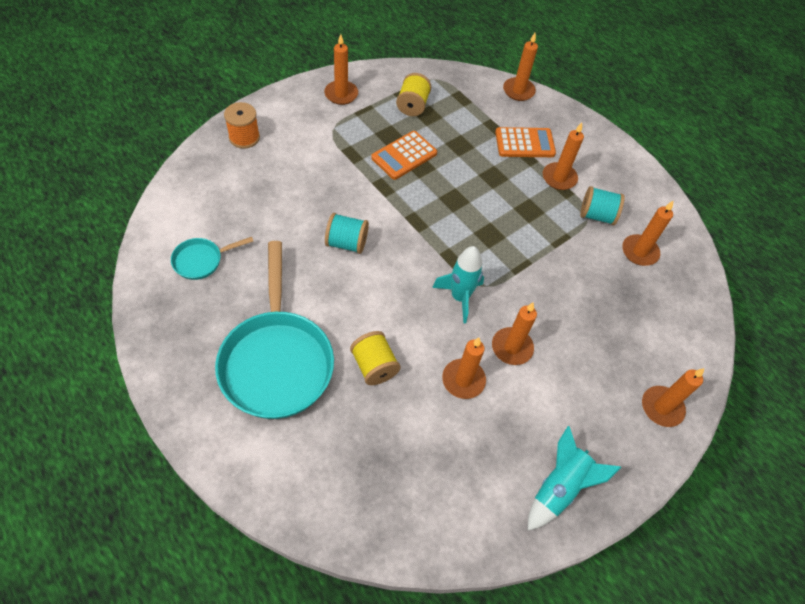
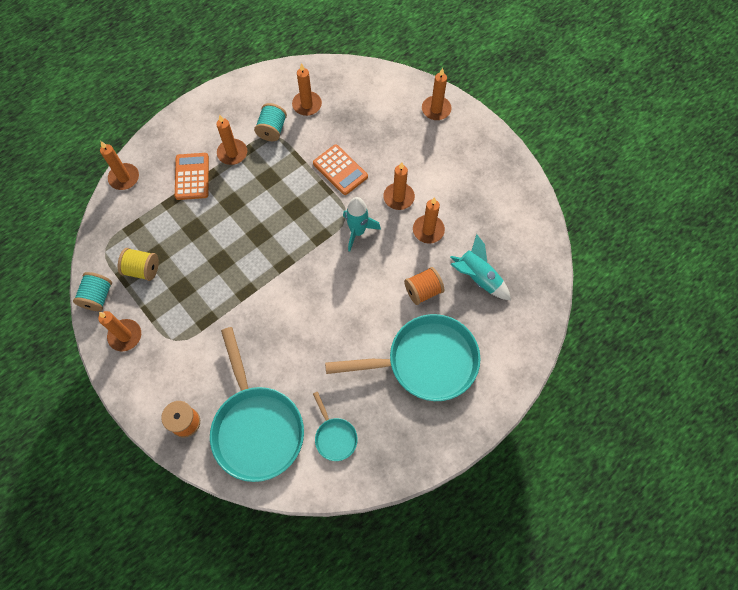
camera: 85 degrees left, 10 degrees up
turquoise spool [325,213,369,254] -> turquoise spool moved to [73,272,112,311]
yellow spool [350,331,401,385] -> orange spool [404,267,444,305]
orange calculator [371,131,437,180] -> orange calculator moved to [313,145,368,195]
turquoise rocket [528,426,621,531] -> turquoise rocket moved to [450,234,511,300]
none -> turquoise pan [210,327,304,482]

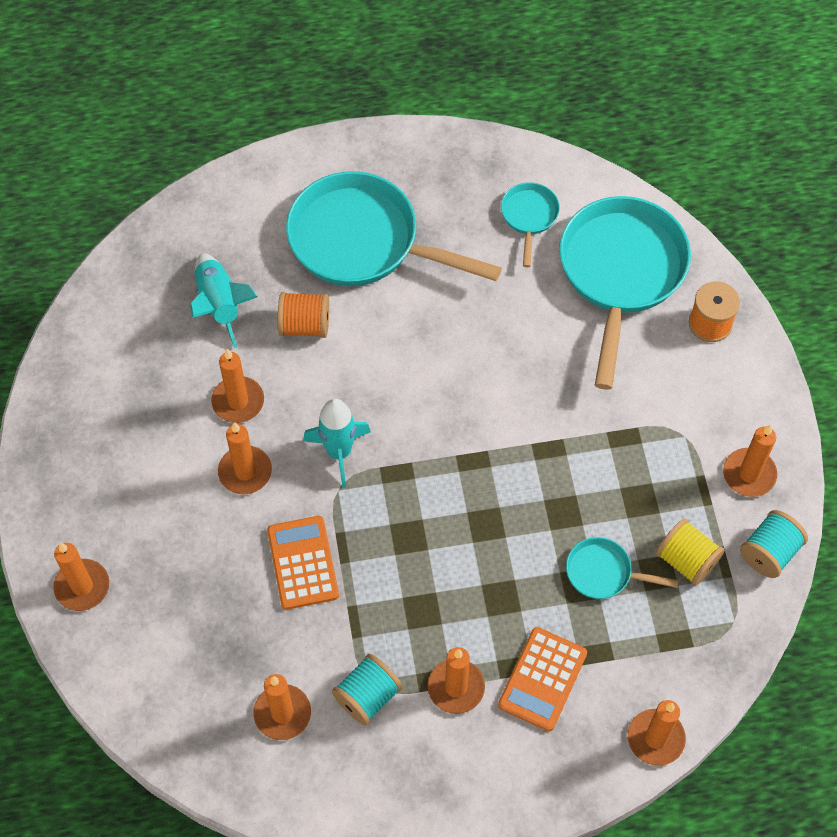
camera: 150 degrees left, 5 degrees down
none -> turquoise pan [566,537,679,599]

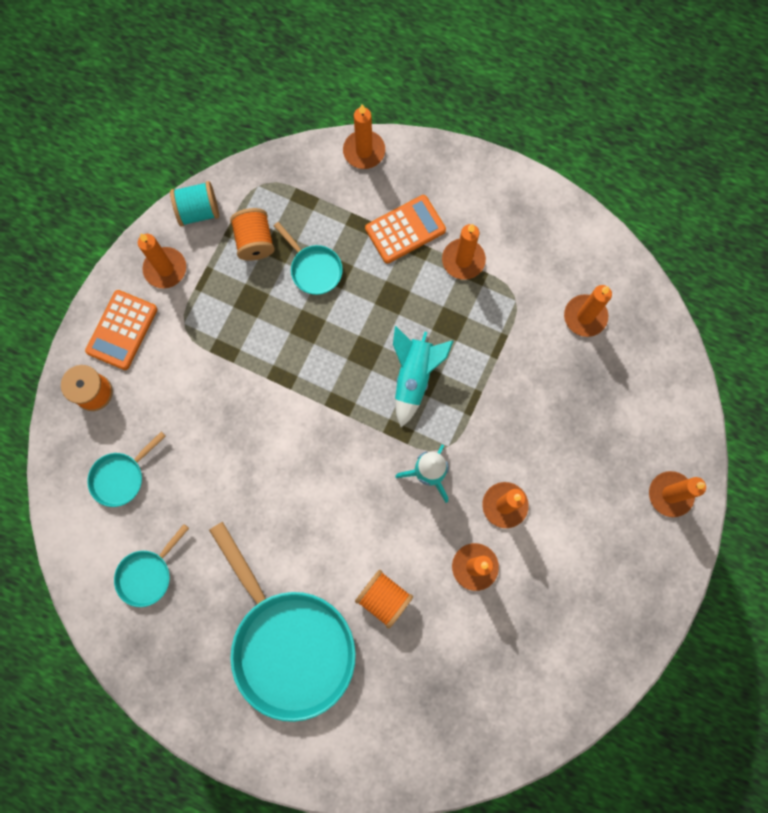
camera: 145 degrees left, 15 degrees up
turquoise rocket [190,253,258,348] -> turquoise rocket moved to [393,326,453,427]
orange calculator [267,516,339,610] -> orange calculator moved to [85,290,157,370]
turquoise spool [332,654,403,725] -> none
turquoise pan [559,196,691,390] -> turquoise pan [87,432,166,507], size x0.46
yellow spool [656,518,725,586] -> orange spool [230,208,275,260]

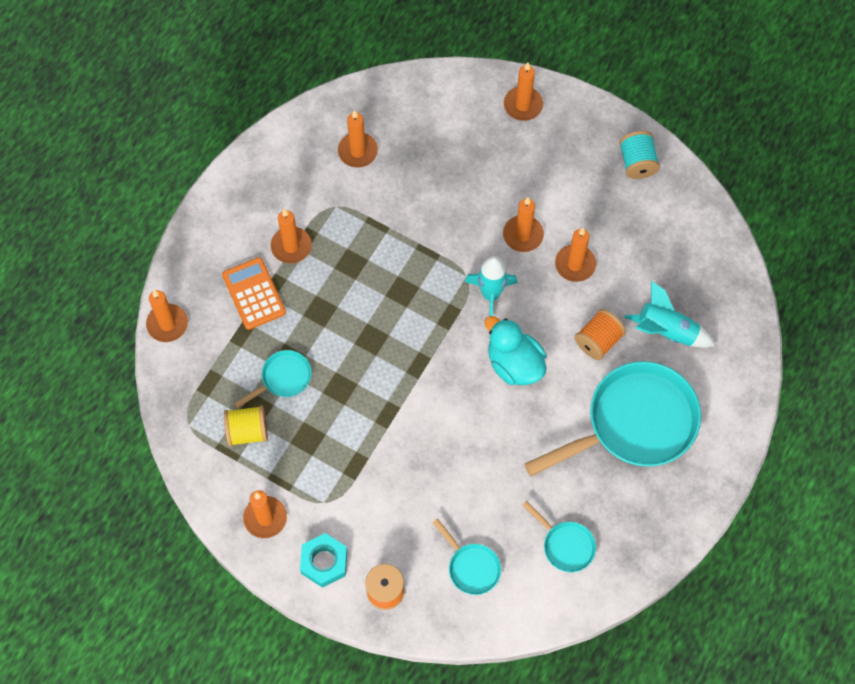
camera: 85 degrees left, 10 degrees down
orange calculator [85,290,157,370] -> turquoise nut [300,533,347,588]
turquoise spool [170,181,219,227] -> turquoise spool moved to [619,131,660,179]
orange spool [230,208,275,260] -> yellow spool [224,405,268,446]
turquoise rocket [393,326,453,427] -> turquoise rocket moved to [624,281,716,348]
none -> turquoise duck [485,316,546,385]

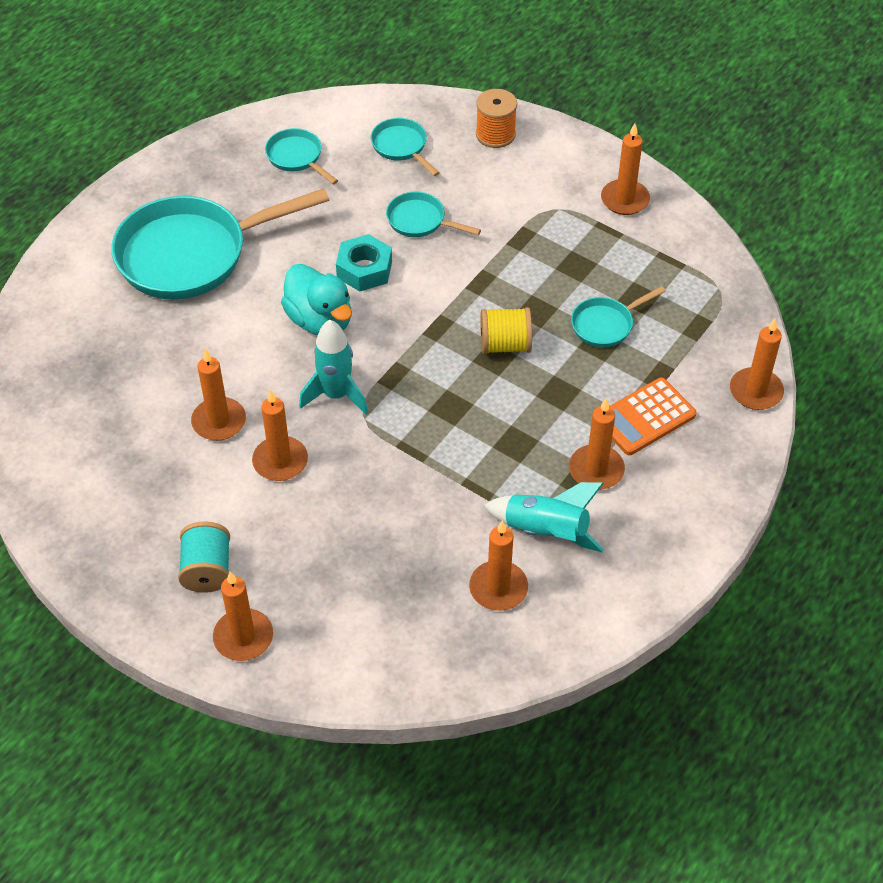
camera: 175 degrees left, 15 degrees down
orange calculator [222,257,286,330] -> orange calculator turned 75 degrees clockwise [609,378,697,455]
yellow spool [224,405,268,446] -> yellow spool moved to [480,307,532,354]
turquoise nut [300,533,347,588] -> turquoise nut moved to [336,234,392,292]
orange spool [574,309,626,360] -> none
turquoise spool [619,131,660,179] -> turquoise spool moved to [178,521,230,593]
turquoise rocket [624,281,716,348] -> turquoise rocket moved to [483,482,604,553]
none -> turquoise pan [386,192,481,237]

